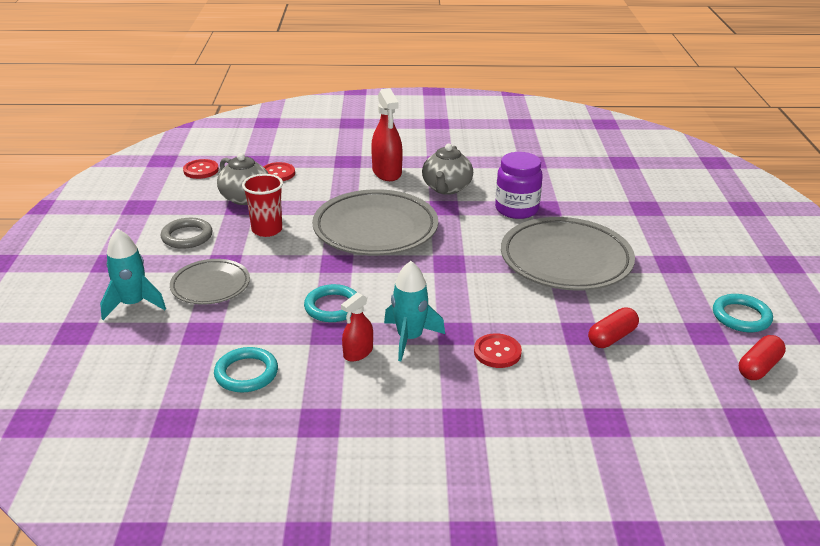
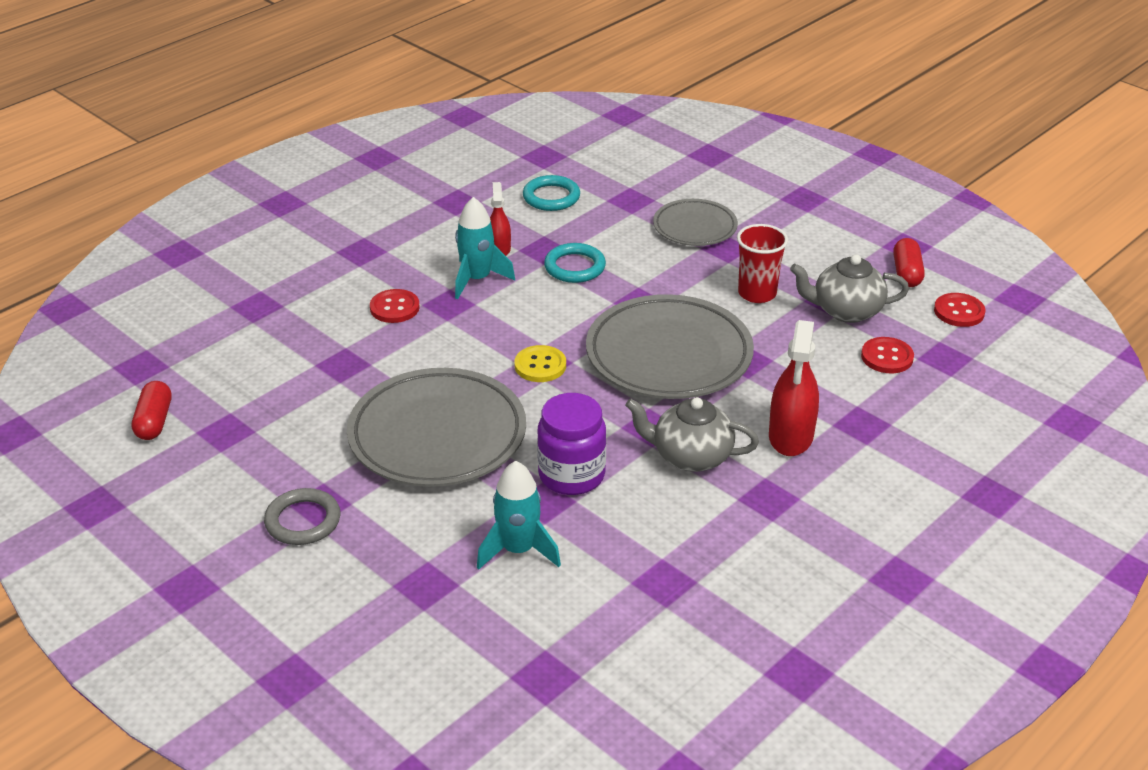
camera: 135 degrees right, 5 degrees up
turquoise rocket [100,229,166,320] -> turquoise rocket moved to [477,461,561,570]
grey ring [161,218,212,249] -> grey ring moved to [264,488,341,545]
red spray bottle [371,88,403,181] -> red spray bottle turned 105 degrees counterclockwise [769,320,819,456]
grey teapot [422,144,473,195] -> grey teapot turned 45 degrees counterclockwise [625,397,759,472]
red capsule [588,307,639,348] -> red capsule moved to [893,238,925,287]
turquoise ring [713,294,773,332] -> none
none -> yellow button [514,345,566,382]

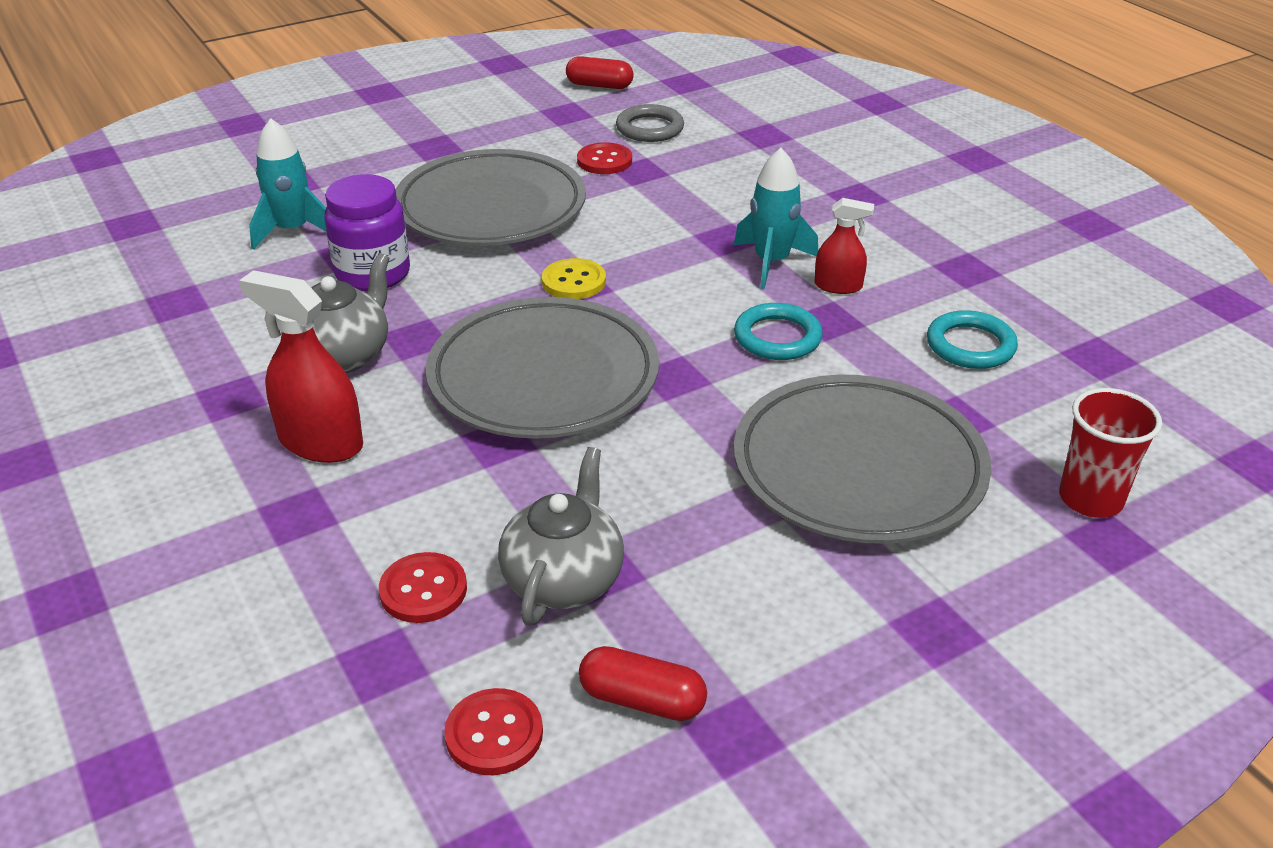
camera: 105 degrees right, 0 degrees up
grey ring [264,488,341,545] -> grey ring moved to [616,104,684,142]
red button [370,289,420,323] -> red button moved to [577,142,632,174]
grey plate [653,199,738,246] -> grey plate [734,375,991,544], size x1.77
red cup [737,224,788,303] -> red cup moved to [1059,388,1162,518]

